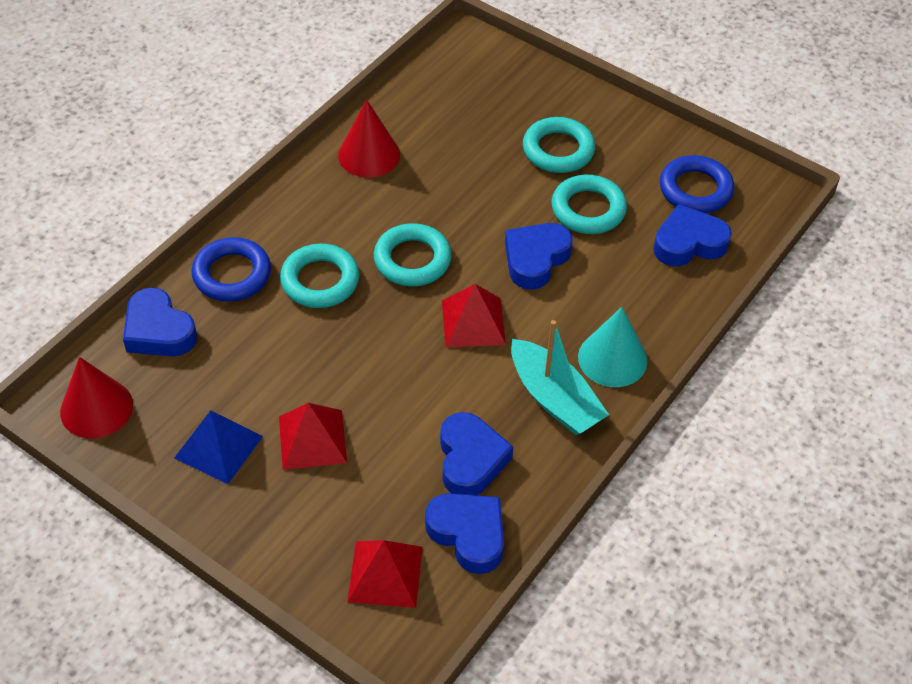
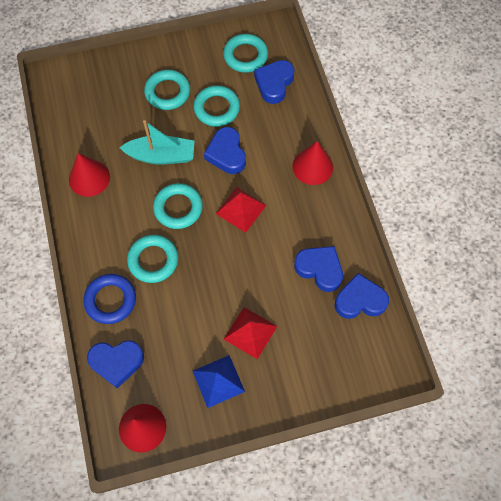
camera: 50 degrees left, 15 degrees up
red pyramid [347,540,423,608] -> none
turquoise boat [511,320,609,435] -> turquoise boat moved to [120,120,194,164]
turquoise cone [578,307,647,387] -> red cone [293,141,333,185]
blue ring [660,155,734,213] -> turquoise ring [223,34,268,73]

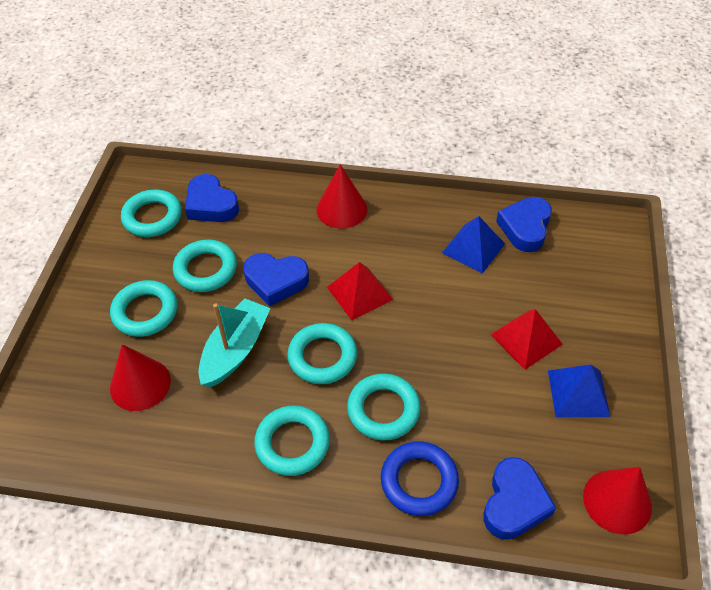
camera: 65 degrees left, 15 degrees down
red cone [69,153,110,197] -> red cone moved to [110,344,171,411]
blue heart [294,246,343,292] -> blue pyramid [442,216,505,273]
none -> turquoise ring [254,405,330,476]

